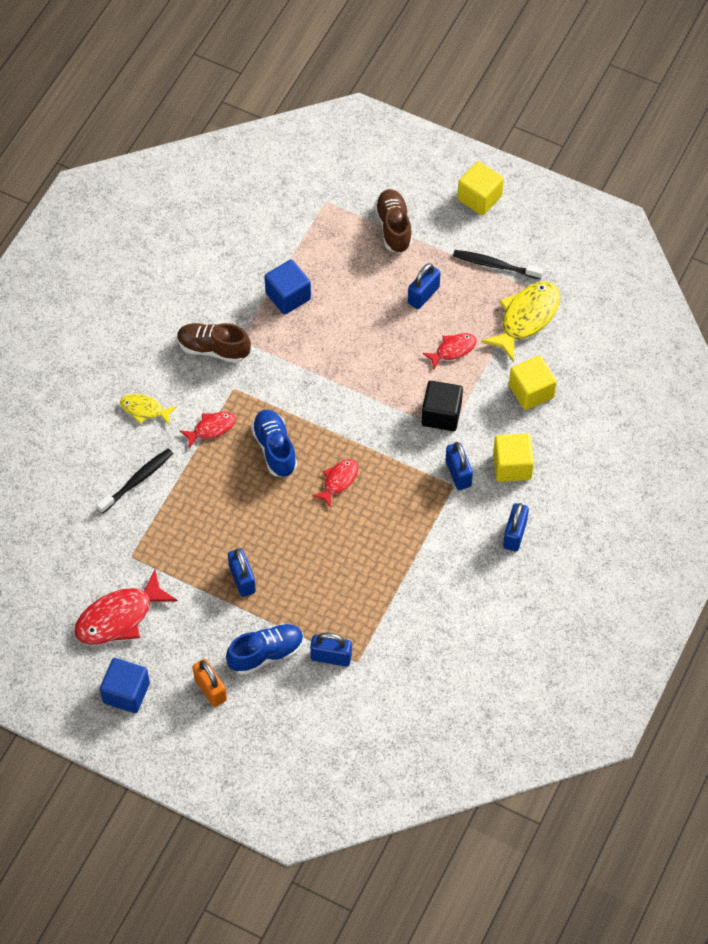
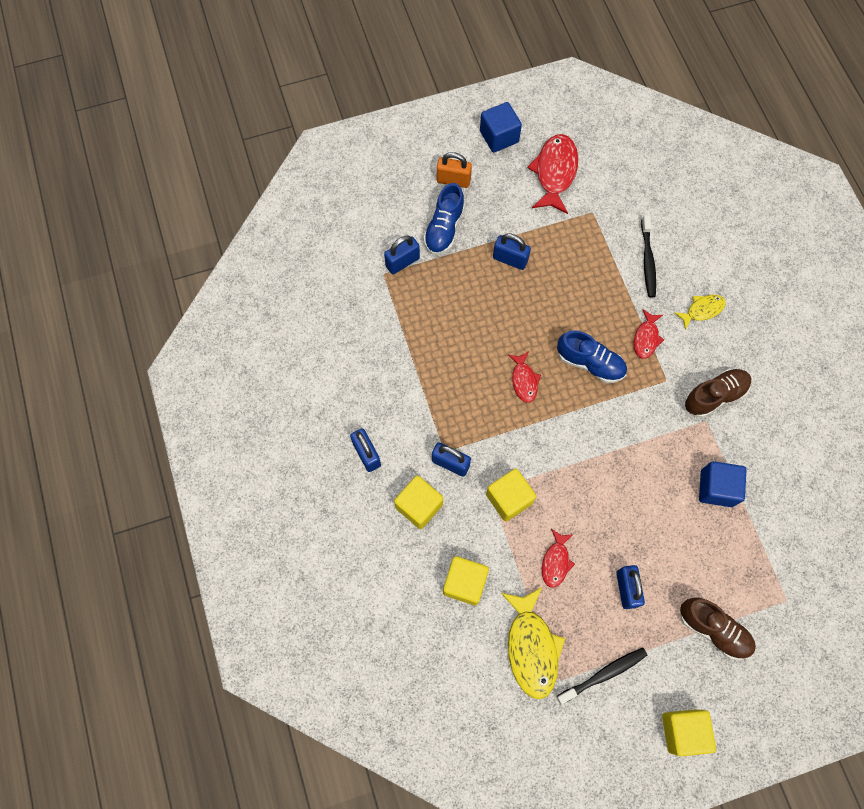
camera: 135 degrees right, 10 degrees up
black cube [422,381,463,431] -> yellow cube [486,469,536,521]

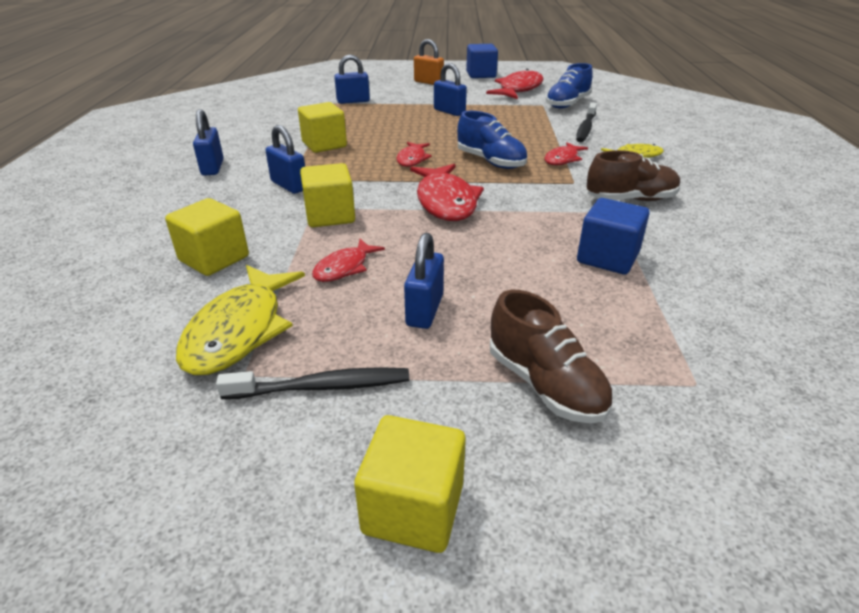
camera: 20 degrees right, 35 degrees down
yellow cube [394,476,443,529] -> yellow cube moved to [298,102,347,153]
blue shoe [423,183,465,255] -> blue shoe moved to [546,63,593,109]
none -> red fish [410,164,484,221]

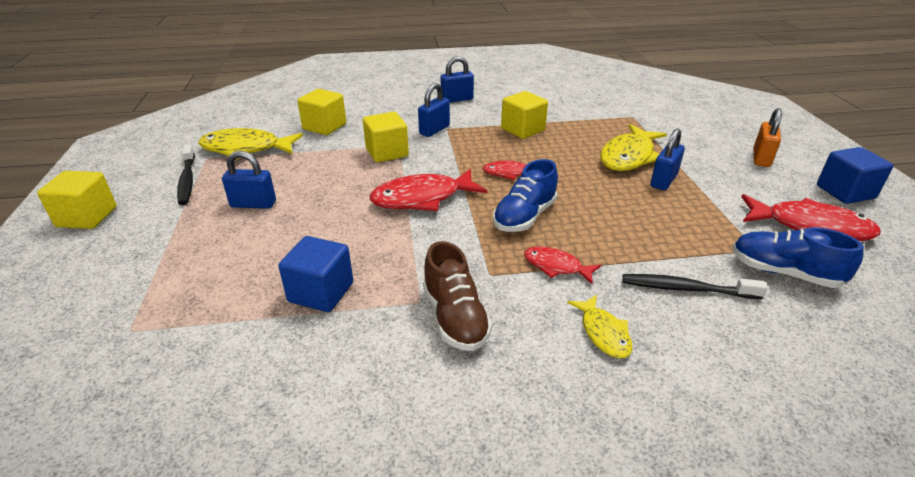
camera: 80 degrees right, 0 degrees up
red fish [312,239,385,282] -> none
blue padlock [334,54,370,104] -> none
brown shoe [490,290,613,424] -> none
none -> yellow fish [600,124,667,171]

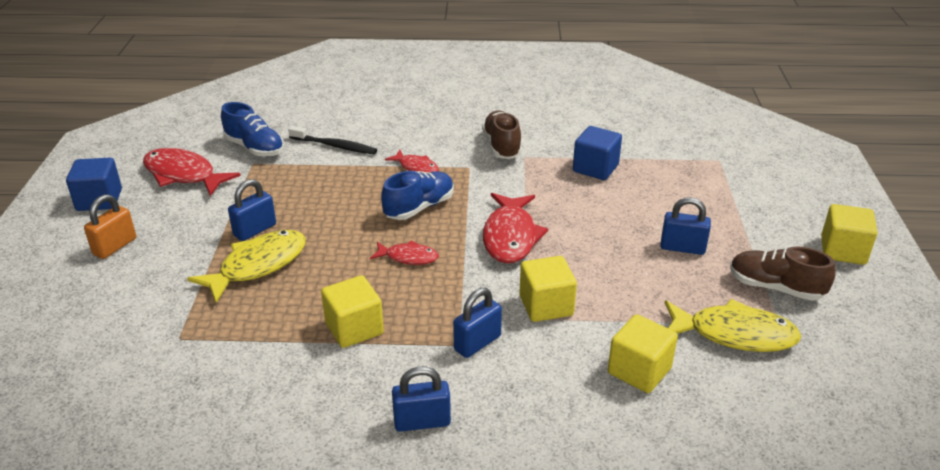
camera: 170 degrees left, 0 degrees up
black toothbrush [177,145,195,205] -> brown shoe [730,246,836,301]
red fish [370,169,488,211] -> red fish turned 105 degrees clockwise [483,193,548,263]
yellow fish [567,295,632,358] -> none

